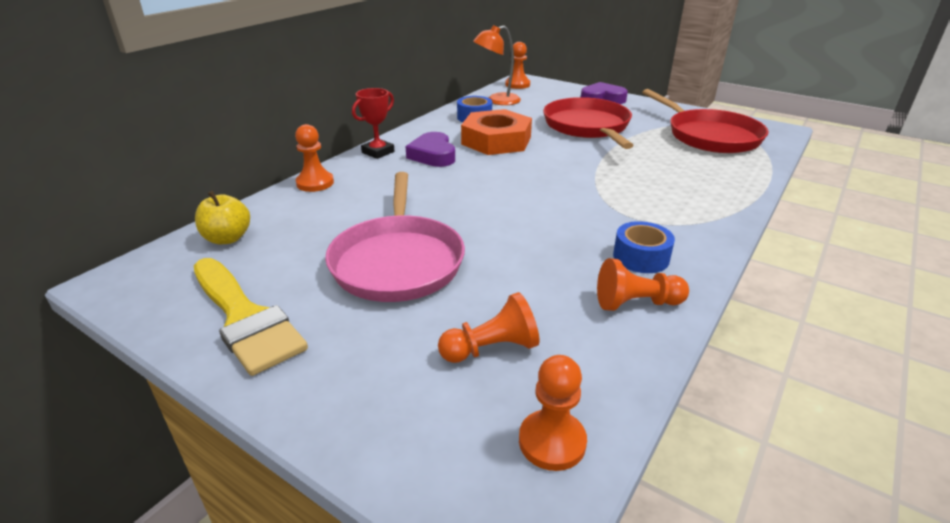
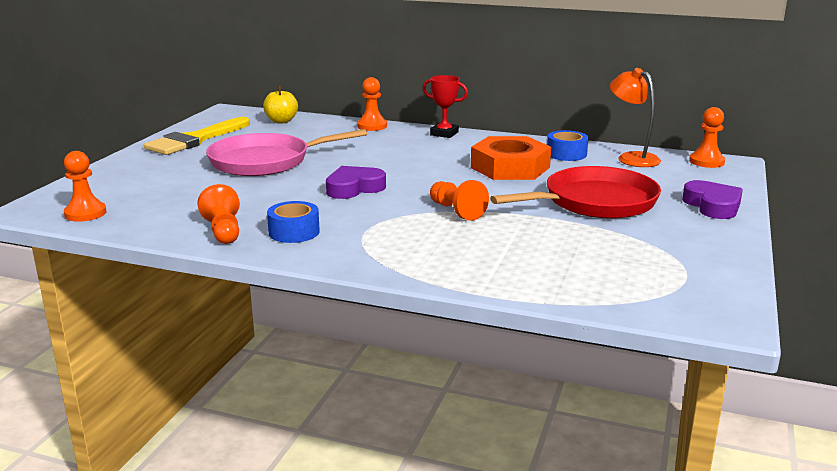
camera: 75 degrees right, 10 degrees down
purple heart [406,132,455,167] -> purple heart moved to [326,166,386,199]
orange pawn [438,292,539,363] -> orange pawn moved to [430,180,489,221]
red pan [642,89,769,153] -> none

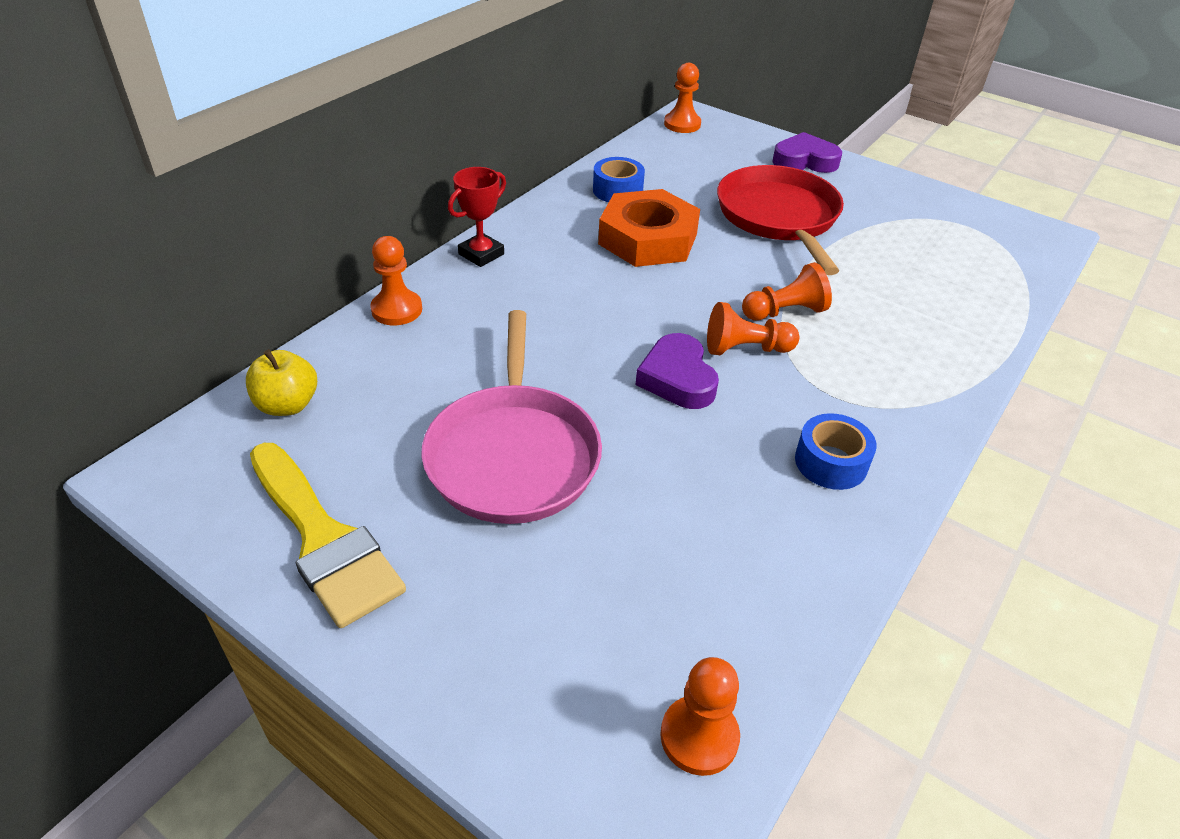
camera: 75 degrees left, 20 degrees up
orange pawn [197,184,240,244] -> orange pawn moved to [707,302,799,355]
orange lamp [610,68,661,167] -> none

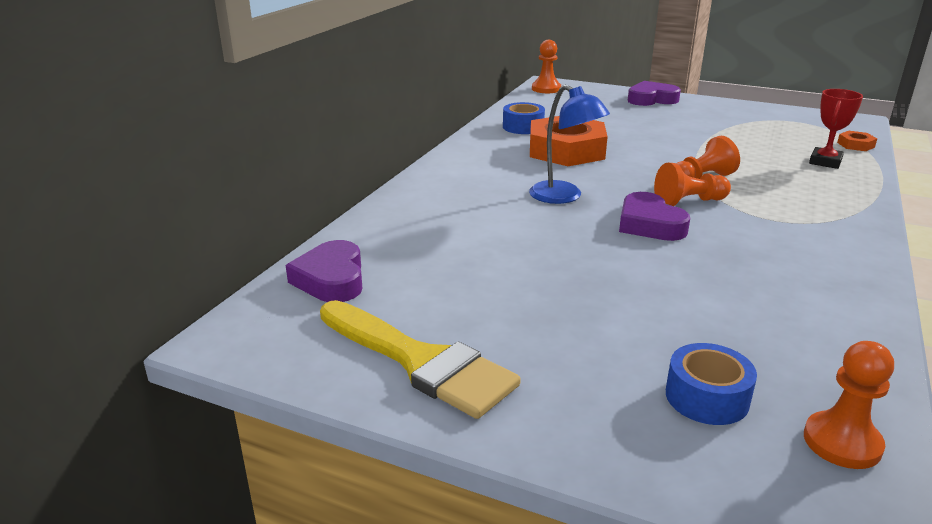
camera: 10 degrees left, 15 degrees down
yellow apple [246,349,317,416] -> purple heart [286,240,363,302]
orange pawn [370,236,422,325] -> none
pink pan [421,310,602,524] -> none
red trophy [448,167,506,267] -> red trophy moved to [809,89,863,169]
red pan [717,165,844,275] -> none
blue tape [795,413,877,490] -> blue tape moved to [666,343,757,425]
none -> blue lamp [529,85,610,204]
none -> orange nut [837,131,877,151]

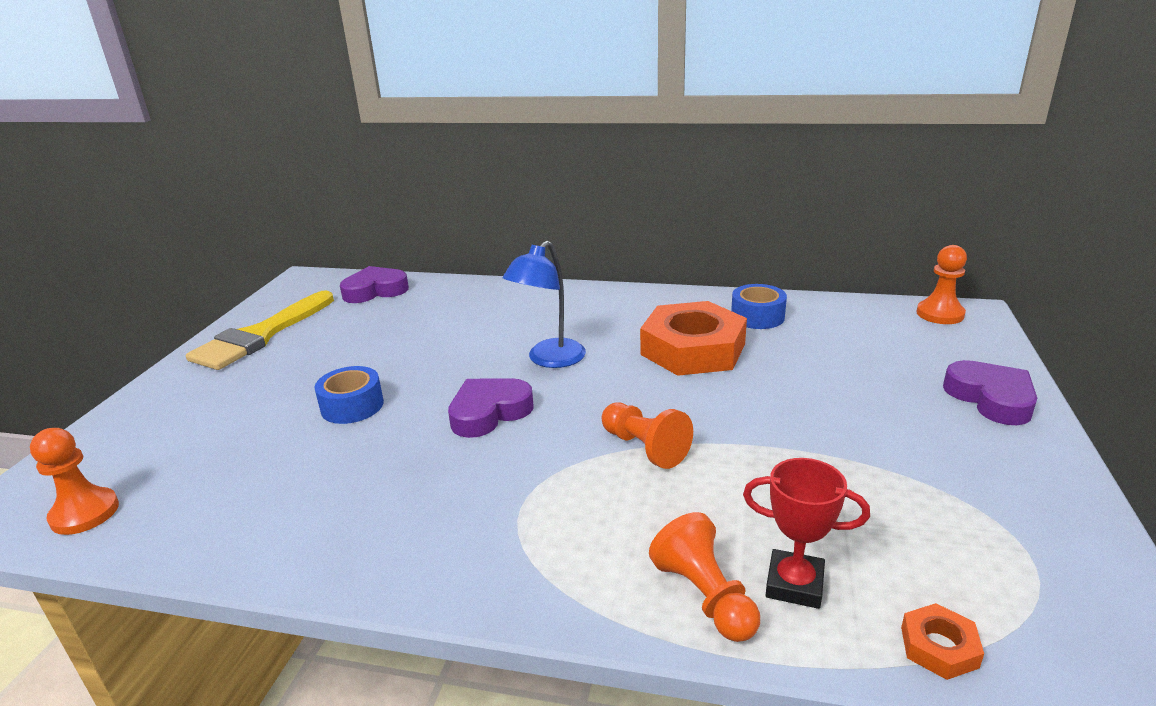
camera: 80 degrees right, 0 degrees up
orange pawn [654,163,731,206] -> orange pawn moved to [649,512,760,642]
blue tape [666,343,757,425] -> blue tape moved to [314,366,384,424]

